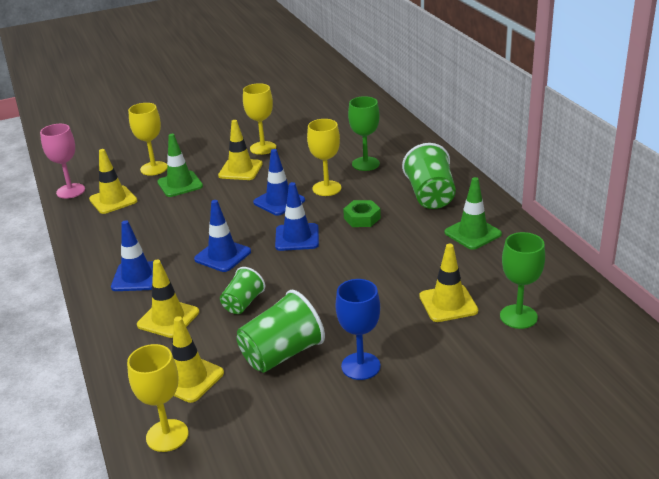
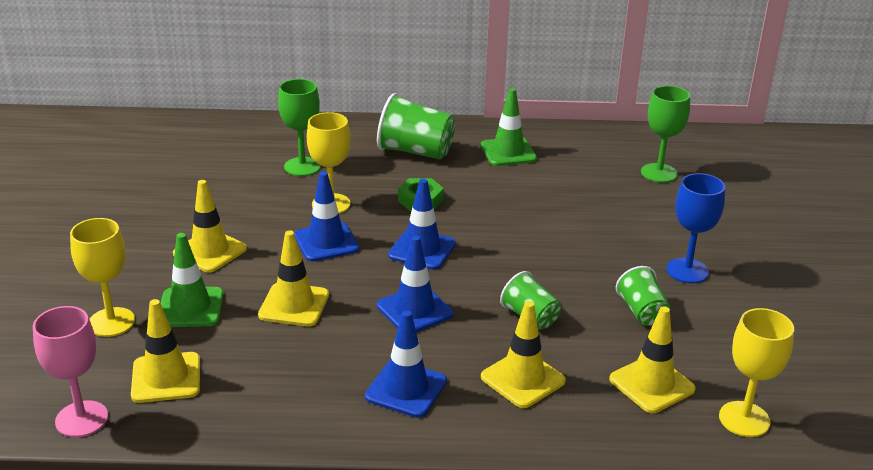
camera: 70 degrees left, 0 degrees up
green cup [237,290,325,373] -> green cup [616,266,670,326], size x0.60
yellow goblet [243,83,276,155] -> none
yellow traffic cone [419,244,478,322] -> yellow traffic cone moved to [258,230,329,326]

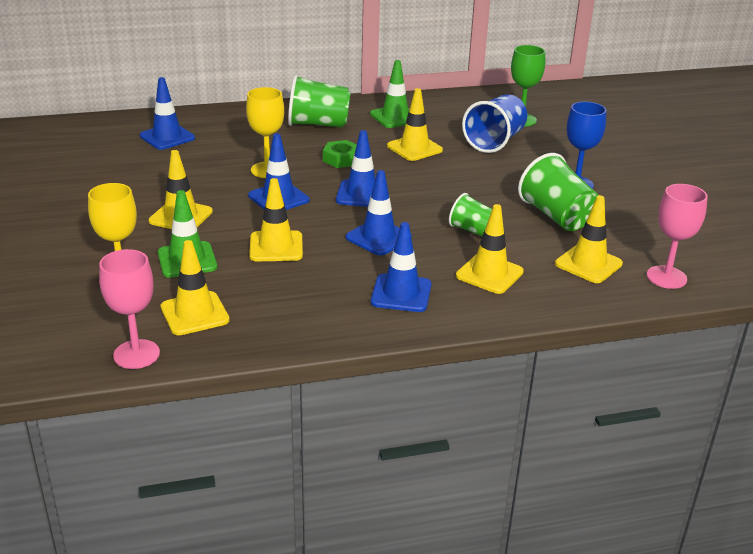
camera: 15 degrees left, 0 degrees up
green goblet [278,79,321,176] -> none
green cup [616,266,670,326] -> green cup [518,153,598,231], size x1.67
yellow goblet [719,308,794,437] -> pink goblet [647,184,708,289]
none -> blue traffic cone [140,77,195,150]
none -> yellow traffic cone [387,88,443,161]
none -> blue cup [462,94,527,153]

